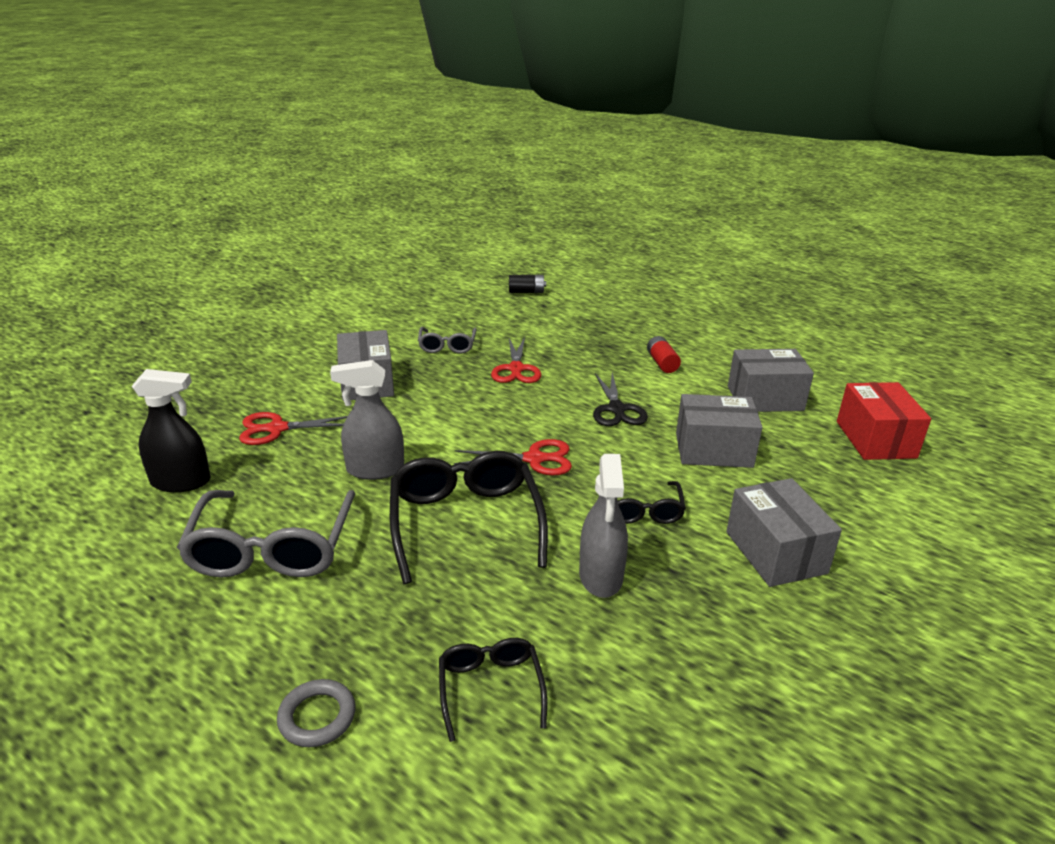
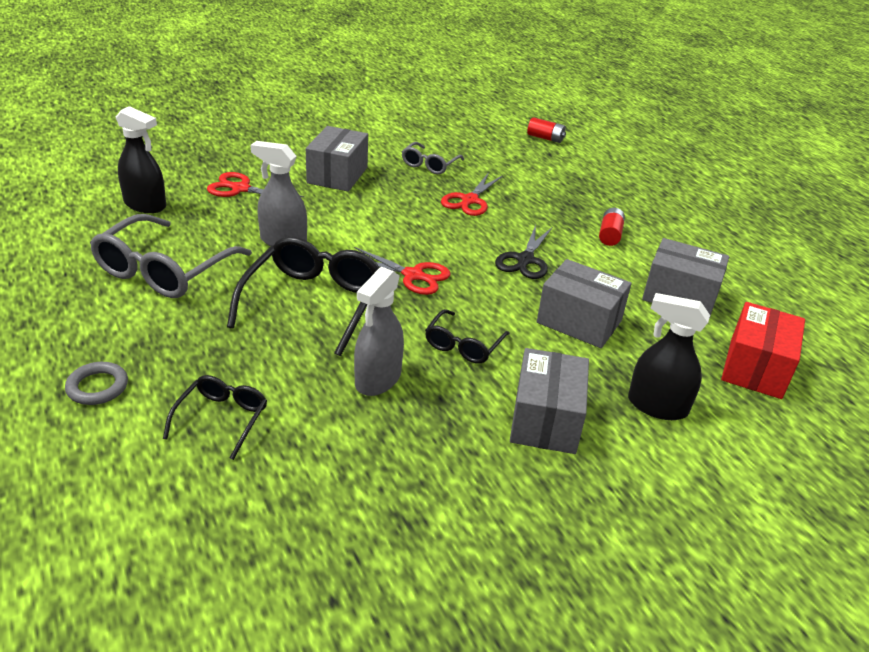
camera: 25 degrees right, 5 degrees up
black battery [509,275,546,293] -> red battery [527,117,566,143]
none -> black spray bottle [628,293,710,420]

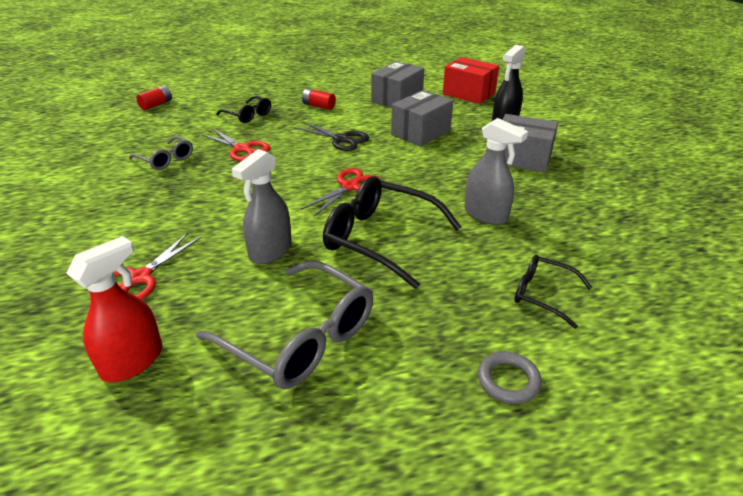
camera: 75 degrees left, 0 degrees up
black spray bottle [116,106,166,213] -> red spray bottle [67,236,162,382]
grey box [306,126,368,192] -> none
black glasses [425,309,510,363] -> black glasses moved to [216,96,271,123]

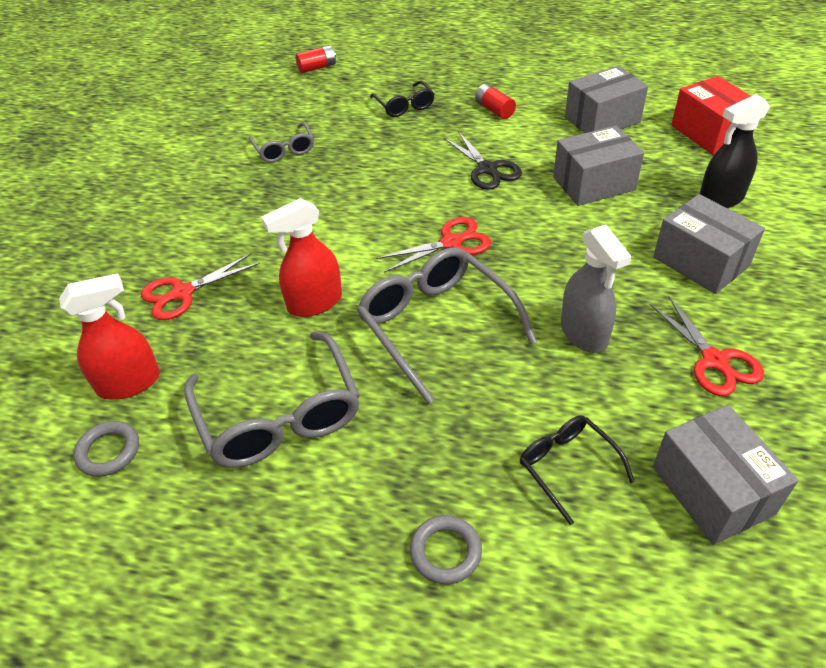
camera: 30 degrees right, 10 degrees up
red scissors [202,129,270,162] -> red scissors moved to [650,296,764,396]
grey spray bottle [232,149,292,264] -> red spray bottle [261,198,342,317]
black glasses [323,176,461,289] -> grey glasses [357,247,537,404]
none -> grey ring [74,421,139,477]
none -> grey box [653,405,798,545]

